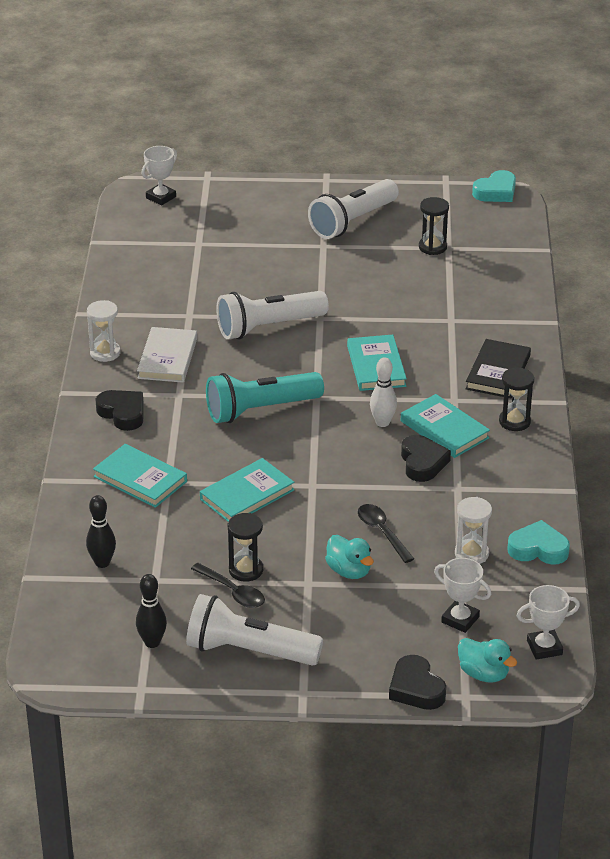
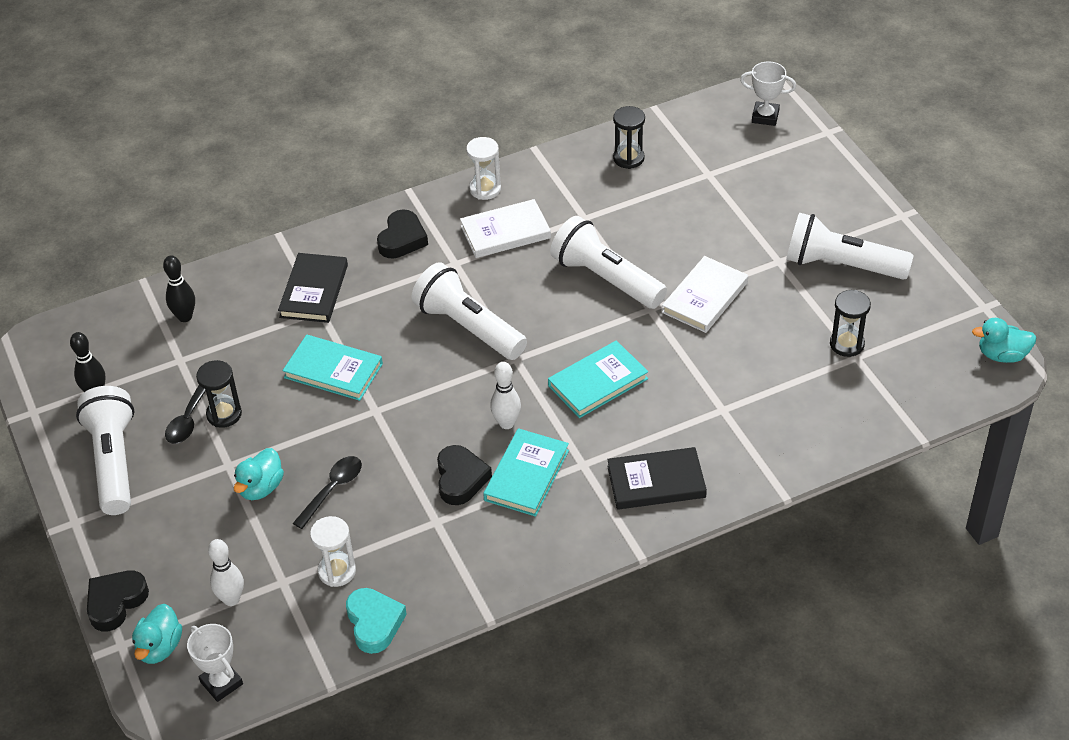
camera: 65 degrees right, 10 degrees up
turquoise book [93,444,187,508] -> black book [278,253,348,323]
turquoise flashlight [206,372,324,423] -> white flashlight [412,262,527,360]
black heart [401,435,451,482] -> black heart turned 60 degrees counterclockwise [437,445,492,505]
white trophy [434,558,491,633] -> white bowling pin [208,539,244,606]
turquoise heart [472,170,516,202] -> turquoise duck [972,318,1037,363]
black hourglass [499,367,534,431] -> black hourglass moved to [613,106,645,169]
none -> white book [662,256,748,333]

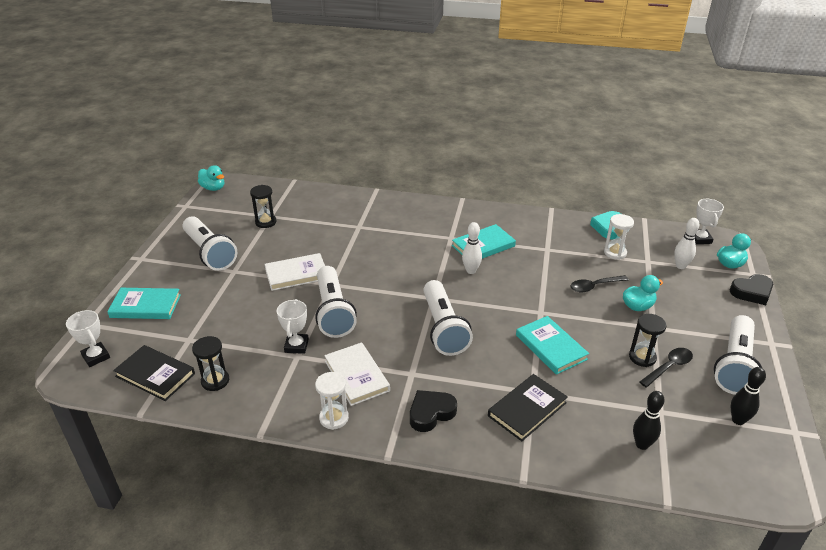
camera: 145 degrees left, 10 degrees down
black heart [437,445,492,505] -> none
white book [460,199,551,258] -> white book turned 45 degrees clockwise [324,342,390,406]
turquoise book [548,340,648,418] -> turquoise book moved to [107,288,181,319]
black book [607,447,707,510] -> black book moved to [113,345,195,401]
none -> white trophy [277,299,309,354]

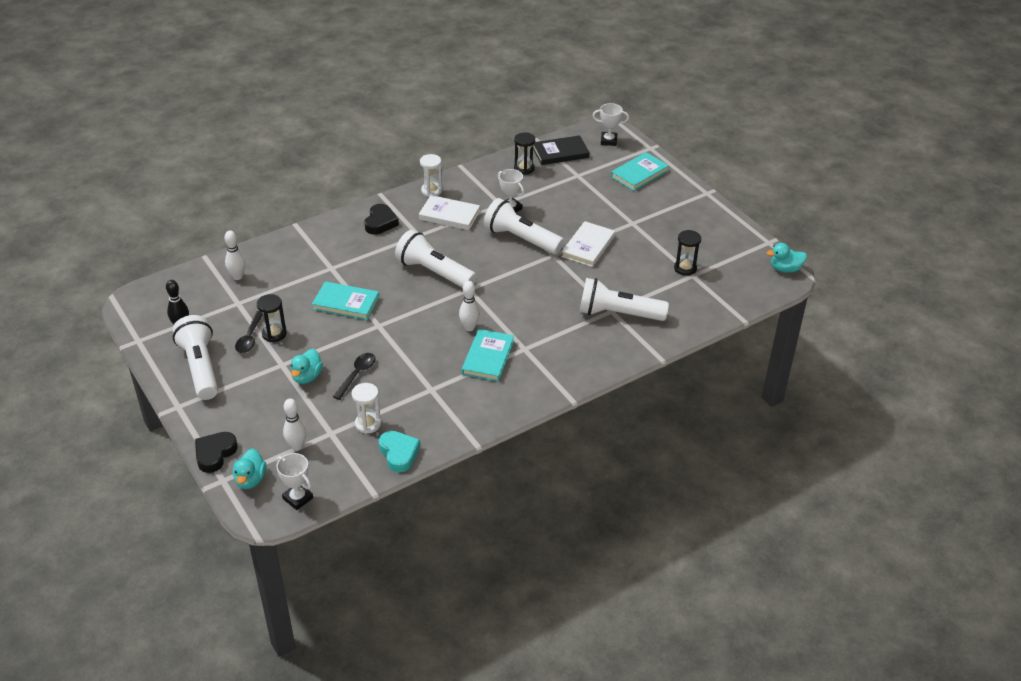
camera: 135 degrees right, 5 degrees up
white flashlight [183,216,238,271] -> white flashlight moved to [579,278,669,321]
black book [488,374,568,441] -> none
black bowling pin [633,391,665,450] -> white bowling pin [224,231,245,280]

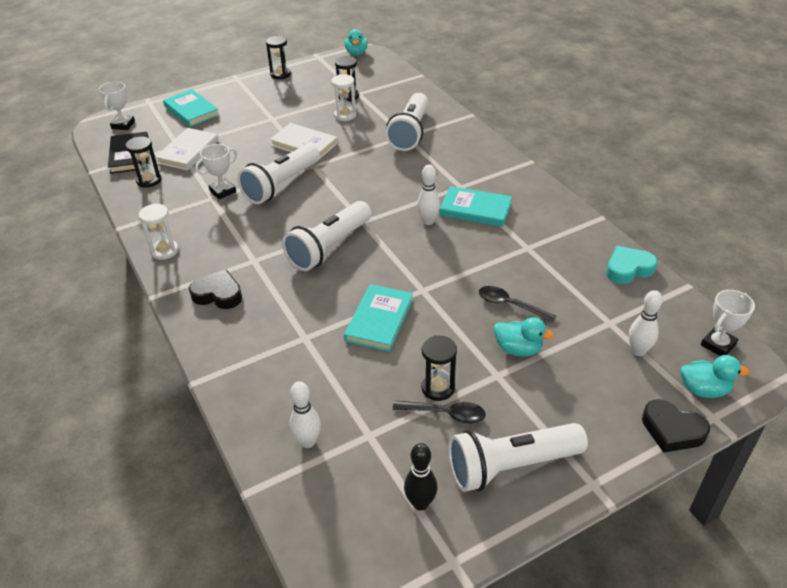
camera: 85 degrees left, 0 degrees up
white hourglass [352,383,381,434] -> white hourglass moved to [331,74,356,121]
white book [419,195,480,230] -> white book moved to [155,128,219,171]
none -> black hourglass [266,36,291,79]

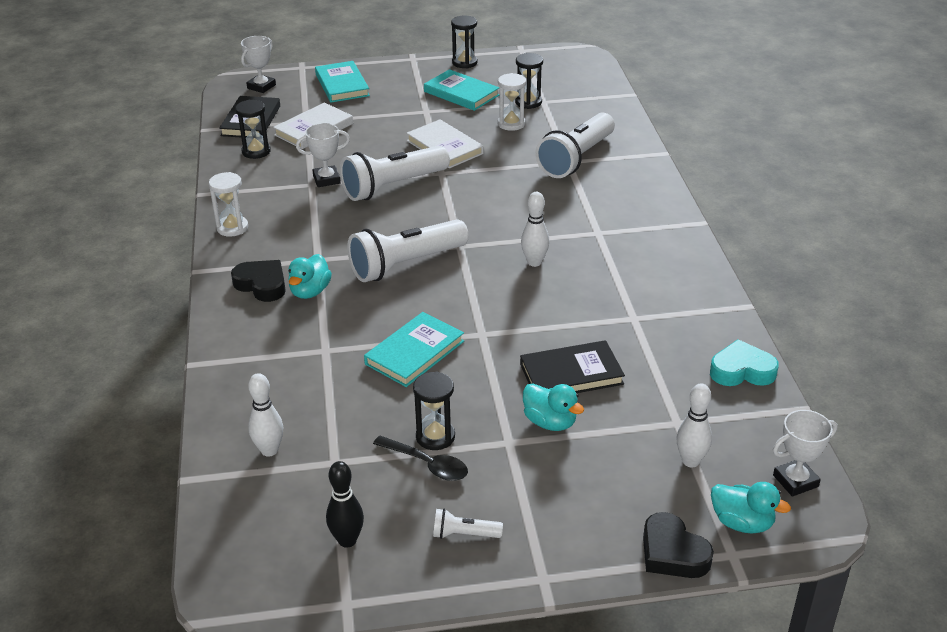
camera: 20 degrees right, 5 degrees down
turquoise duck [345,29,368,56] -> turquoise duck moved to [288,254,332,299]
turquoise book [440,186,512,227] -> turquoise book moved to [424,69,499,111]
white flashlight [448,423,588,492] -> white flashlight [433,508,503,539], size x0.44
black spoon [479,286,556,323] -> black book [520,340,625,393]

